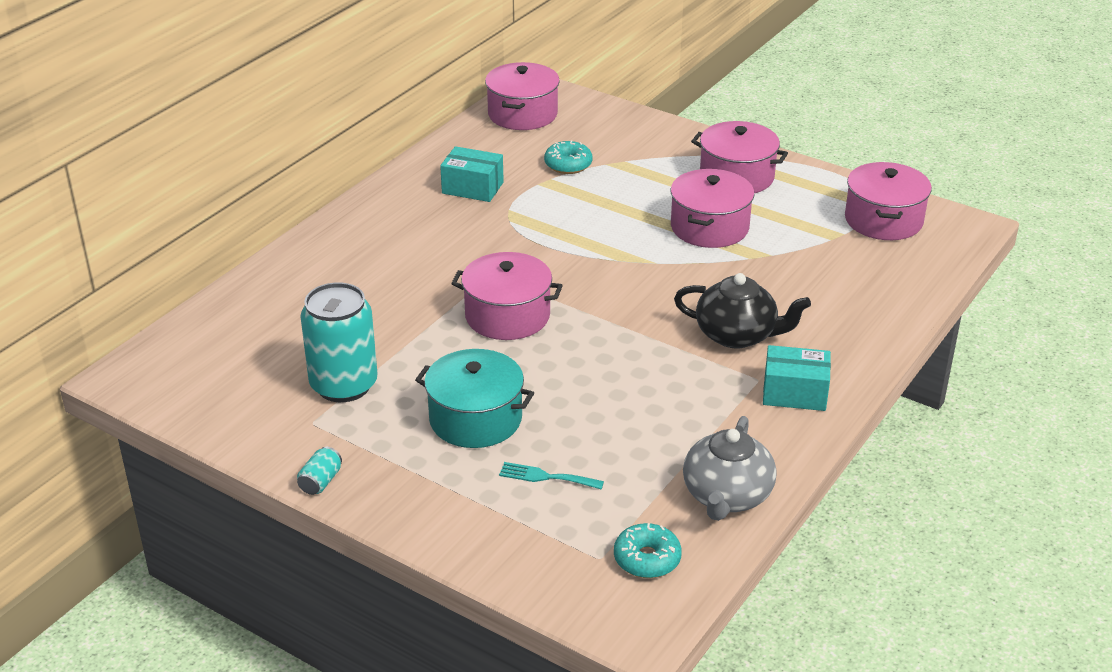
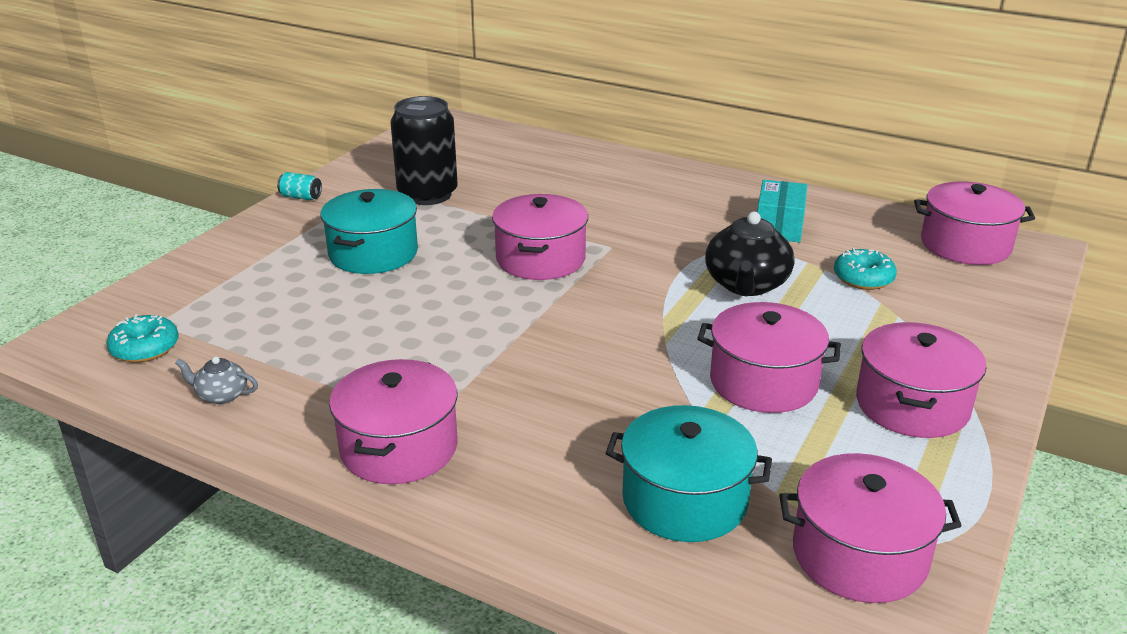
camera: 85 degrees right, 5 degrees down
turquoise can [300,282,378,402] -> black can [391,96,458,205]
turquoise fork [499,462,604,490] -> none
black teapot [674,273,811,348] -> black teapot moved to [705,212,795,296]
grey teapot [683,416,777,521] -> grey teapot [175,356,258,404], size x0.50
turquoise box [763,345,831,411] -> pink pot [329,359,458,484]
none -> turquoise pot [606,405,772,542]

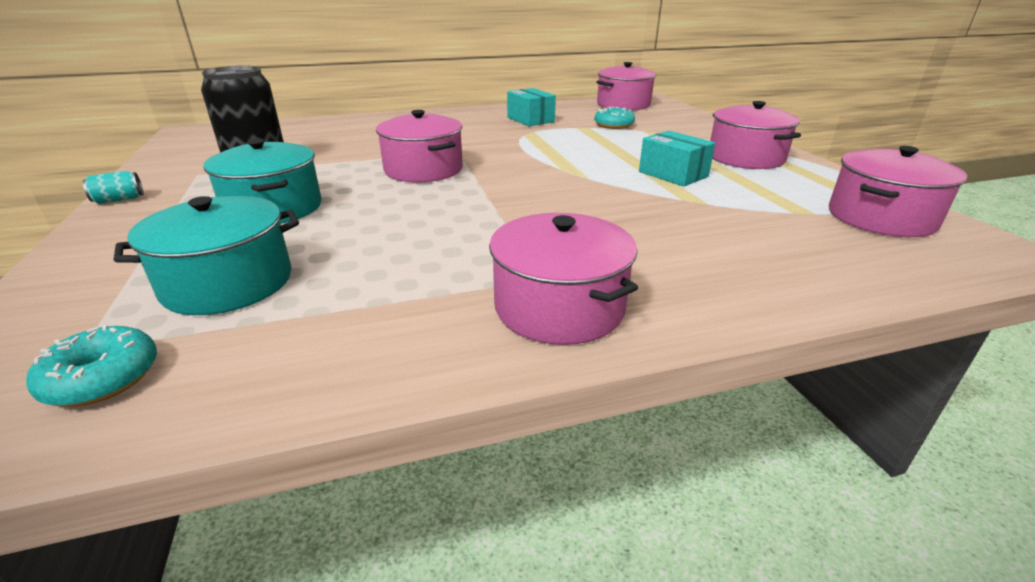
camera: 45 degrees left, 0 degrees up
grey teapot [175,356,258,404] -> none
turquoise pot [606,405,772,542] -> turquoise pot moved to [114,196,299,315]
pink pot [697,302,841,413] -> turquoise box [639,131,715,186]
black teapot [705,212,795,296] -> none

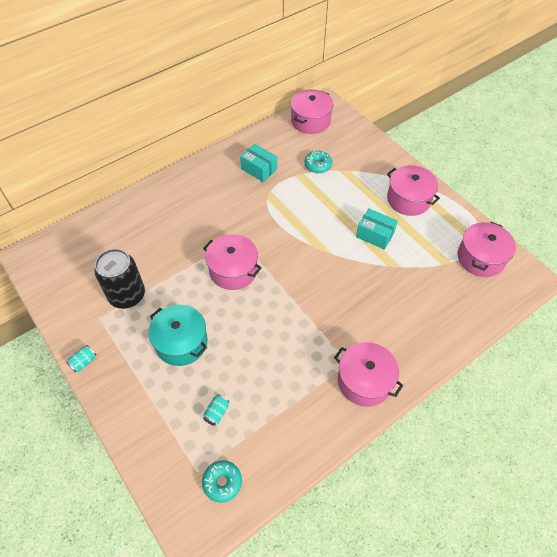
camera: 20 degrees left, 25 degrees up
turquoise pot [114,196,299,315] -> turquoise can [203,394,229,426]

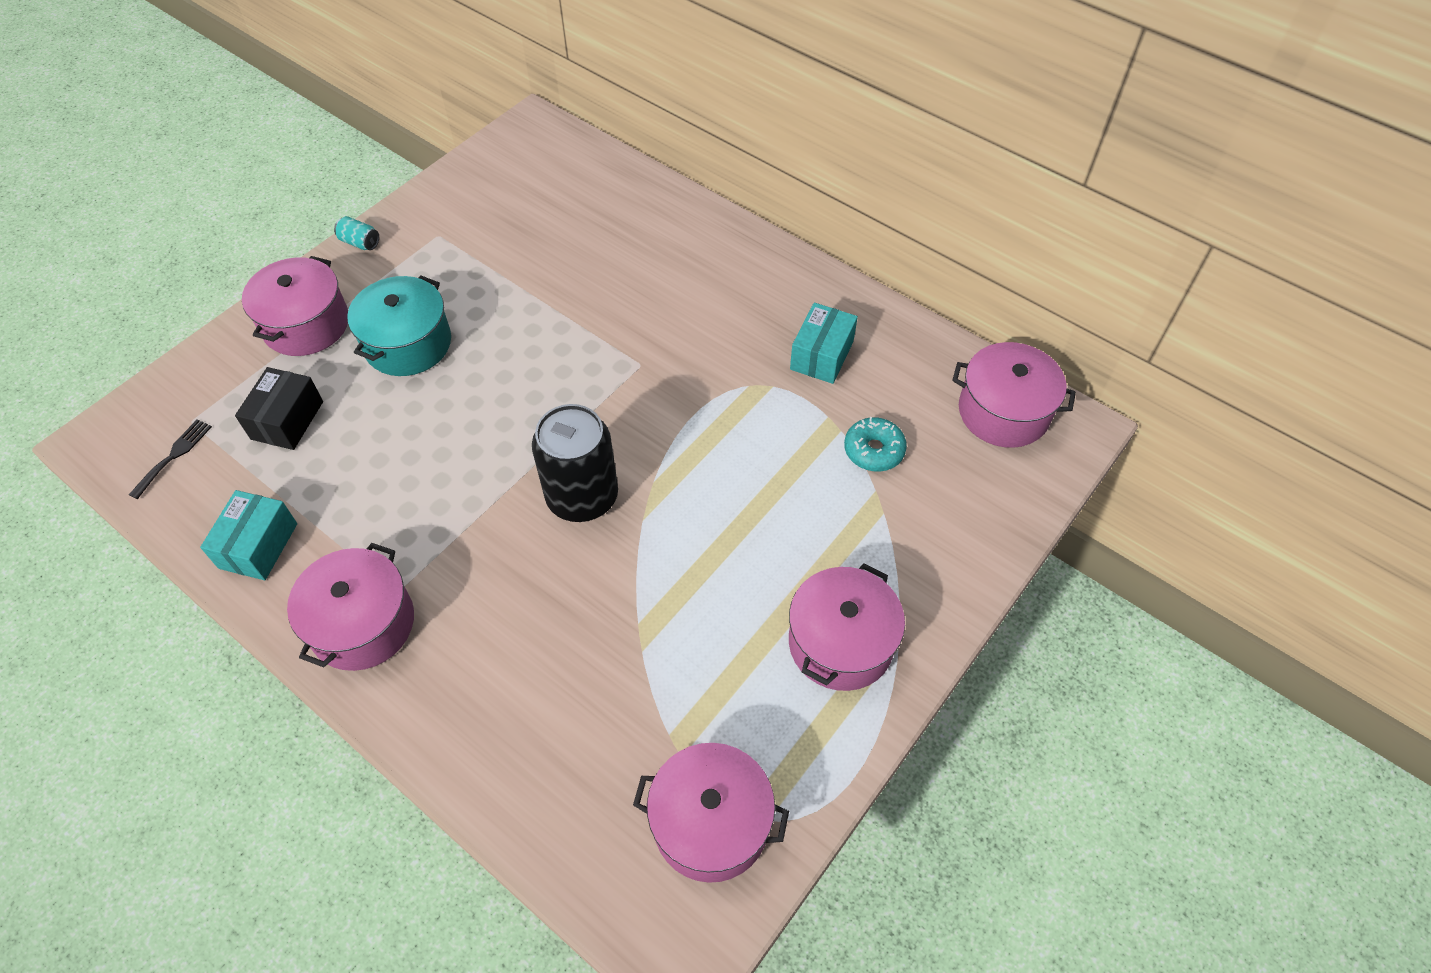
camera: 75 degrees right, 0 degrees up
black can [94,249,145,309] -> black can moved to [532,404,618,522]
turquoise donut [202,460,242,503] -> black fork [129,419,212,499]
pink pot [203,234,262,290] -> pink pot moved to [242,256,348,356]
turquoise can [203,394,229,426] -> black box [235,367,323,450]
turquoise box [356,209,398,250] -> turquoise box moved to [200,490,297,580]

